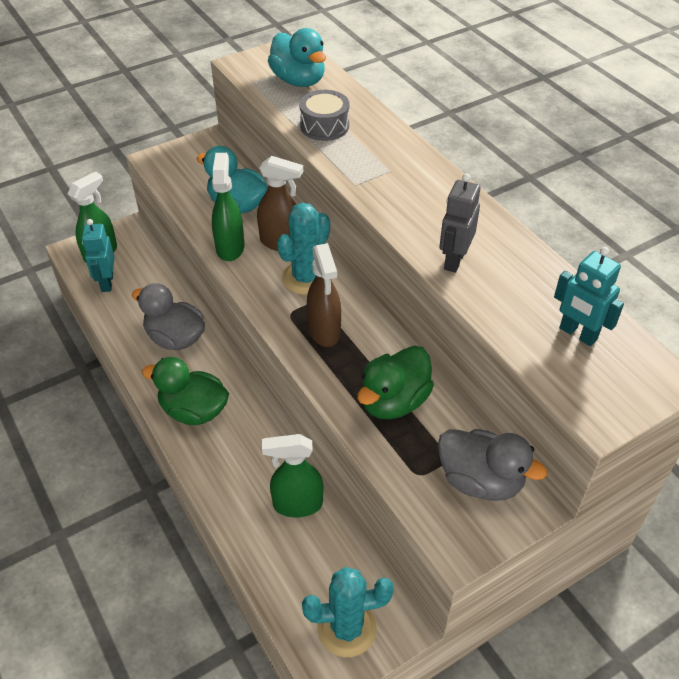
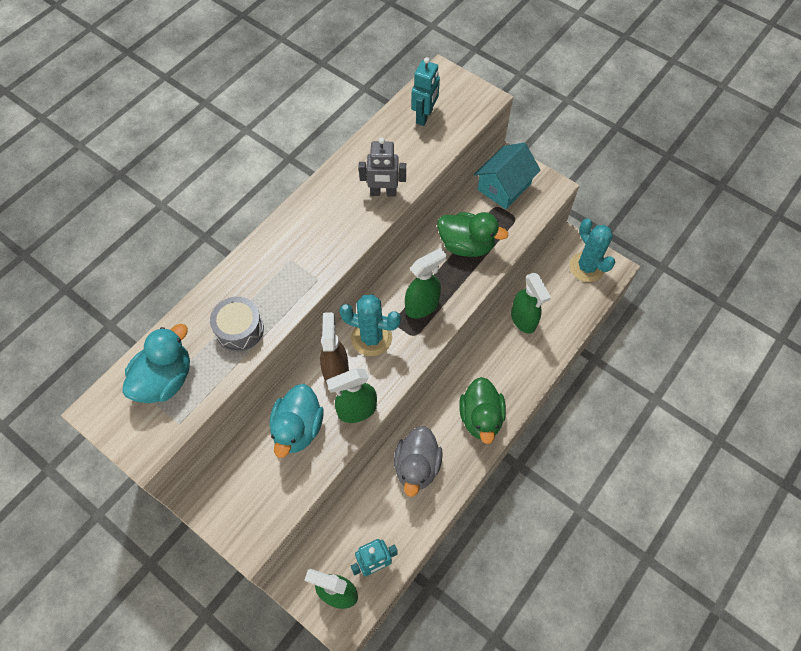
camera: 110 degrees left, 15 degrees up
brown spray bottle [307,243,341,347] -> green spray bottle [405,248,446,318]
grey duck [438,429,547,501] -> turquoise house [474,143,541,209]

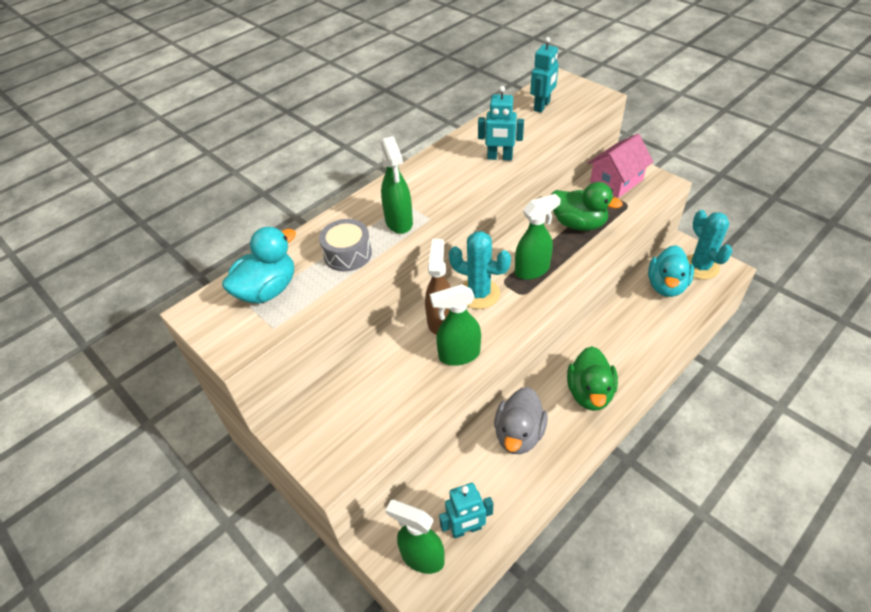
camera: 10 degrees right, 15 degrees down
turquoise duck [270,384,324,458] -> turquoise duck moved to [648,245,694,297]
grey robot [359,137,406,197] -> turquoise robot [478,86,524,161]
turquoise house [474,143,541,209] -> pink house [588,134,654,198]
green spray bottle [511,273,551,334] -> green spray bottle moved to [381,136,413,234]

